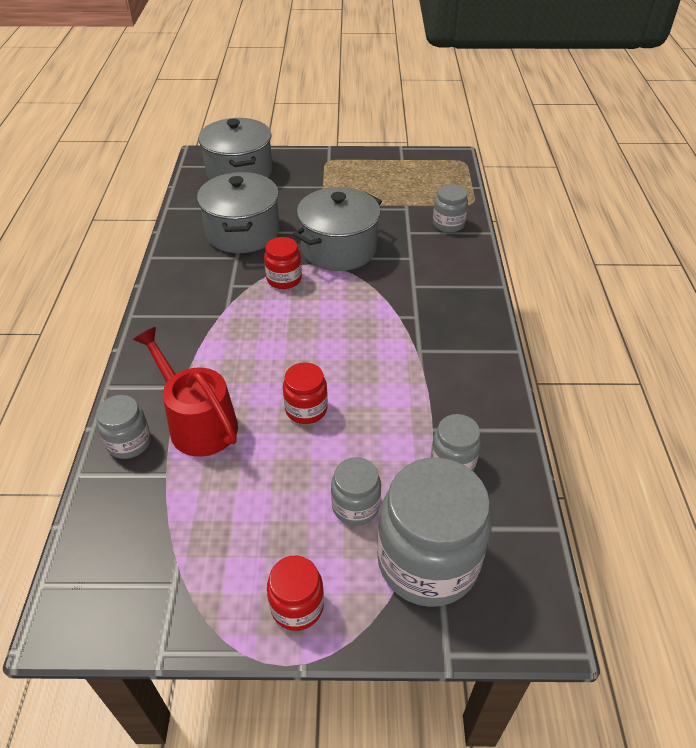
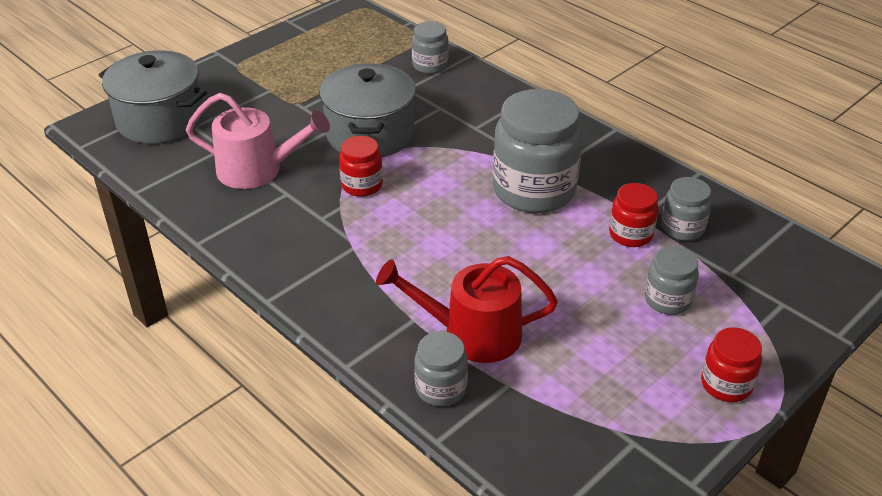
camera: 45 degrees left, 5 degrees down
grey pot [197,172,280,253] -> pink watering can [186,93,330,189]
red jar [283,362,328,424] -> red jar moved to [609,183,659,247]
grey jar [377,458,492,607] -> grey jar moved to [493,89,583,213]

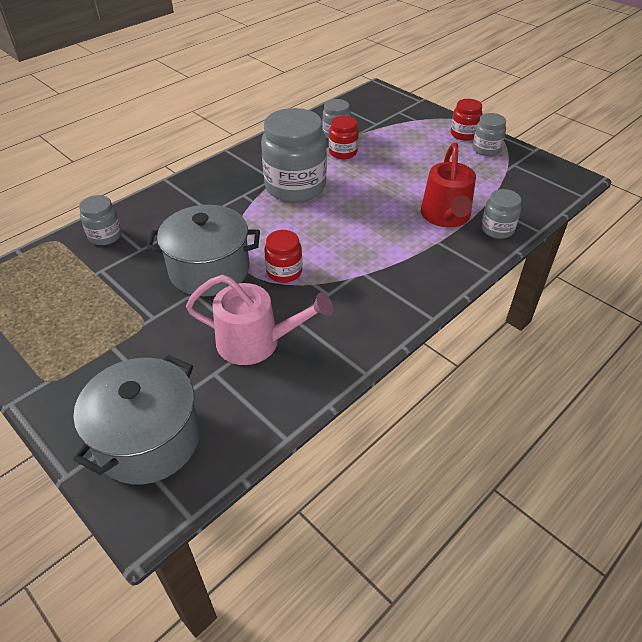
camera: 90 degrees left, 5 degrees up
pink watering can [186,93,330,189] -> pink watering can turned 90 degrees clockwise [186,275,333,365]
grey jar [645,246,699,315] -> grey jar moved to [473,113,506,156]

